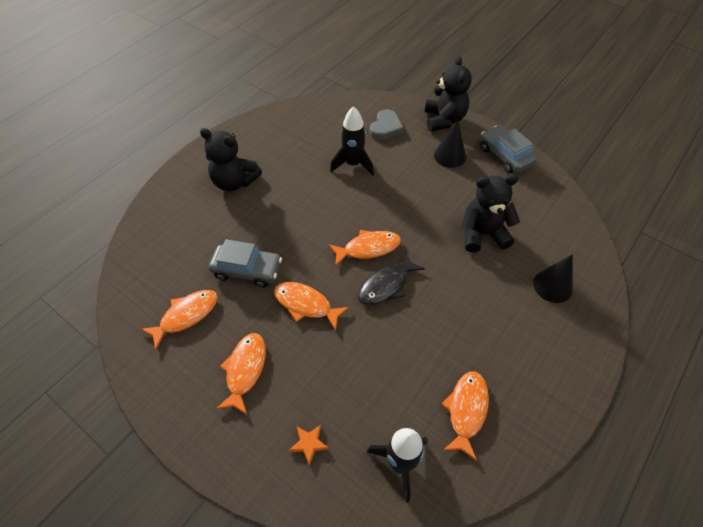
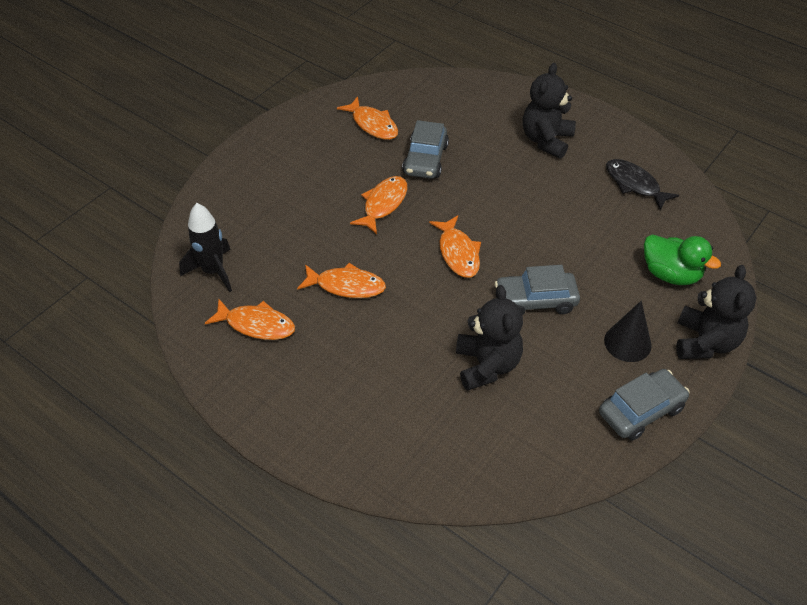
camera: 90 degrees right, 5 degrees down
orange fish [216,333,266,415] -> orange fish moved to [297,263,386,298]
orange star [289,425,329,466] -> none
black rocket [330,106,374,176] -> none
black fish [358,252,425,305] -> black fish moved to [606,159,679,210]
grey heart [370,109,404,140] -> green duck [644,234,721,285]
black teddy bear [425,56,472,131] -> black teddy bear turned 75 degrees counterclockwise [676,265,756,359]
black cone [533,254,573,303] -> none
none -> grey car [495,265,580,315]

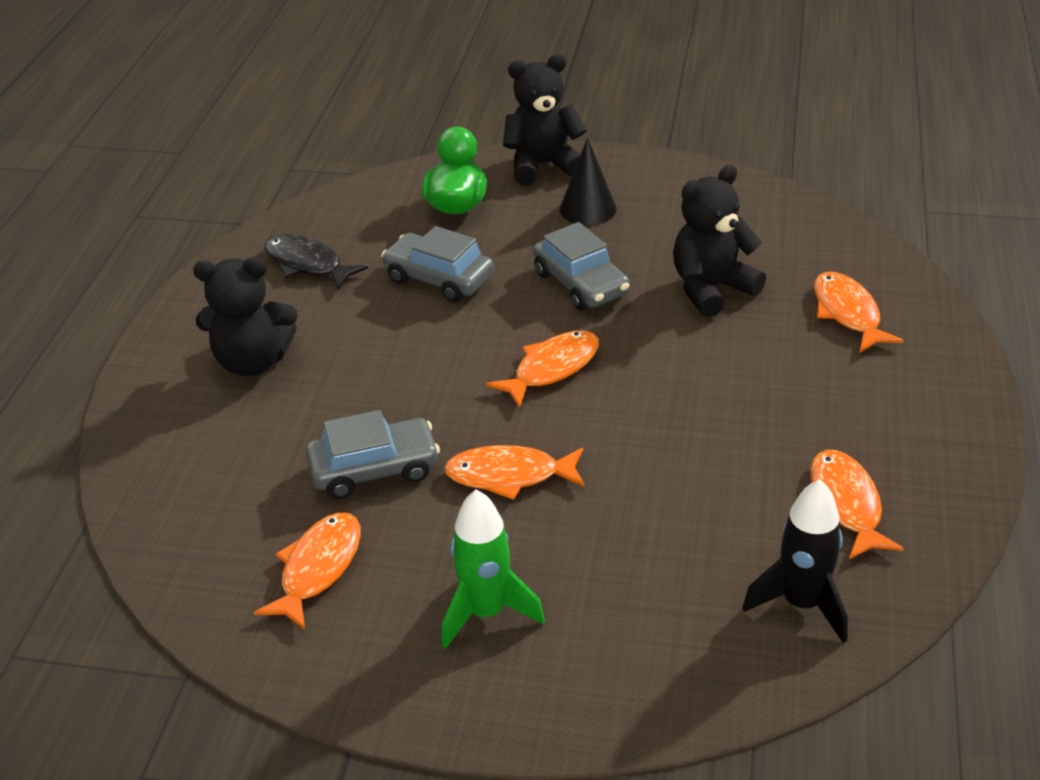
camera: 115 degrees left, 10 degrees down
orange fish [297,263,386,298] -> orange fish moved to [814,272,904,352]
grey car [599,369,690,441] -> grey car moved to [381,226,494,302]
black fish [606,159,679,210] -> black fish turned 105 degrees clockwise [264,234,368,290]
none -> green rocket [442,490,545,649]

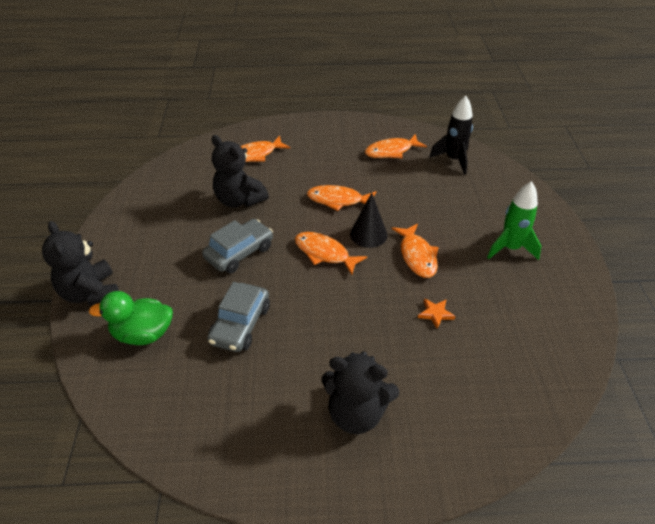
camera: 105 degrees left, 5 degrees up
black teddy bear [193,257,298,376] -> black teddy bear turned 120 degrees clockwise [321,351,399,434]
orange fish [254,513,361,630] -> orange fish moved to [307,185,376,211]
black fish [264,234,368,290] -> none
grey car [306,410,440,499] -> orange star [418,298,455,329]
black cone [560,138,617,225] -> black cone moved to [350,193,388,248]

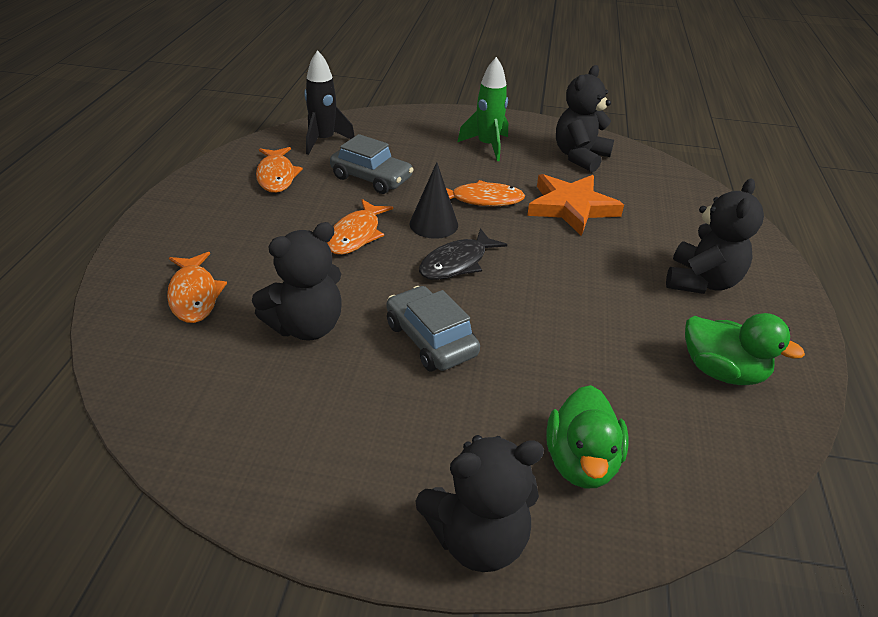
camera: 80 degrees left, 5 degrees down
grey car [207,282,270,352] -> grey car moved to [330,134,414,194]
orange fish [295,232,367,275] -> black fish [419,228,507,280]
orange star [418,298,455,329] -> orange star [527,174,624,236], size x2.36
none -> black teddy bear [556,65,614,172]
none -> green duck [685,313,805,385]

